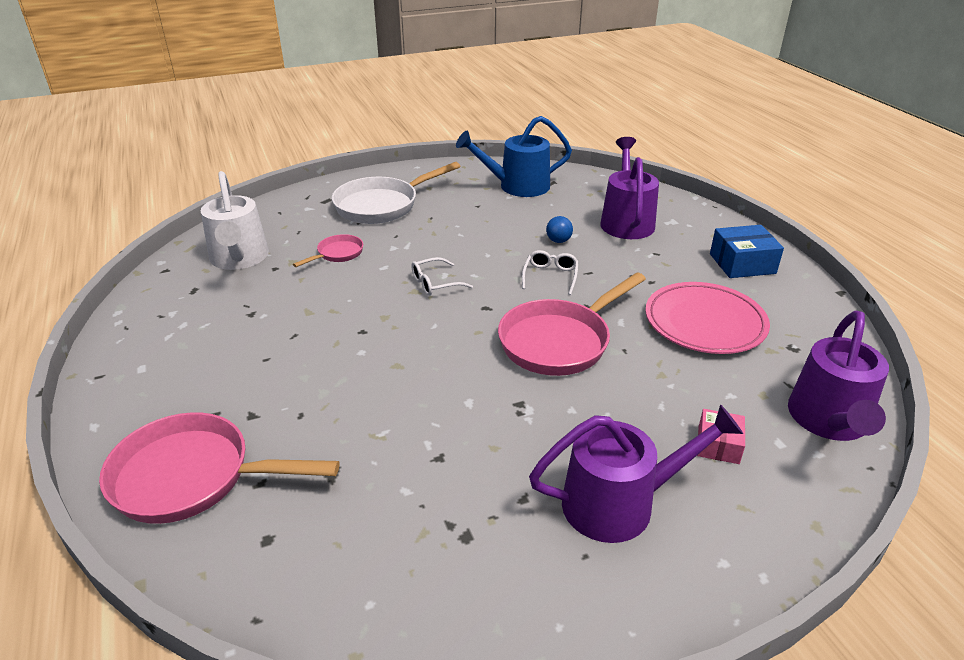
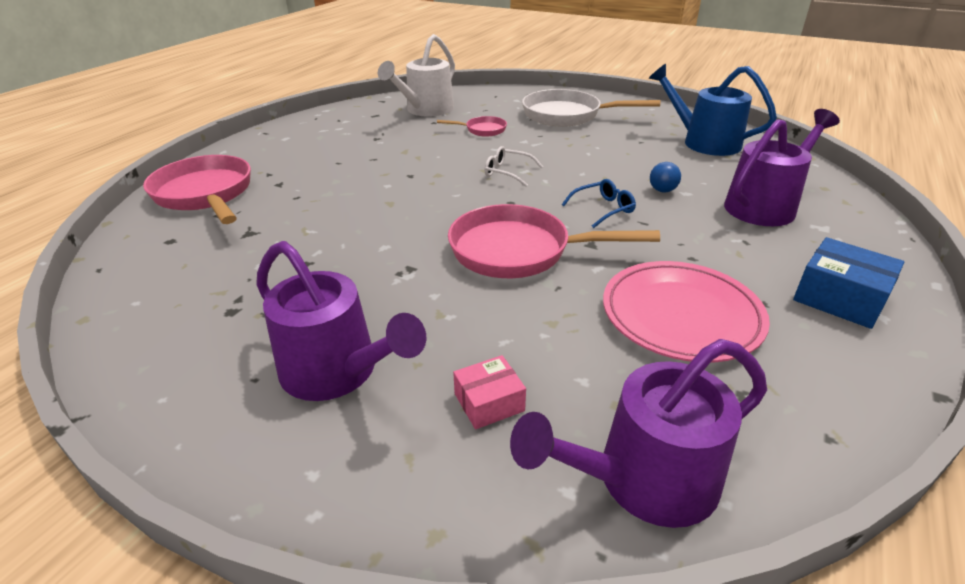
camera: 50 degrees right, 0 degrees up
white glasses [522,250,579,295] -> blue glasses [562,179,636,228]

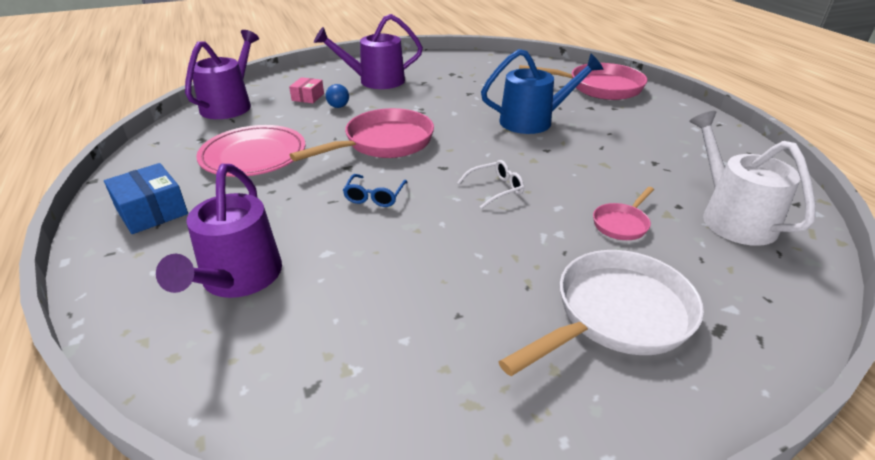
camera: 130 degrees right, 0 degrees up
blue watering can [649,64,777,156] -> blue watering can moved to [481,49,603,134]
blue ball [650,162,681,192] -> blue ball moved to [326,84,349,108]
blue box [793,237,904,329] -> blue box turned 60 degrees clockwise [104,163,188,234]

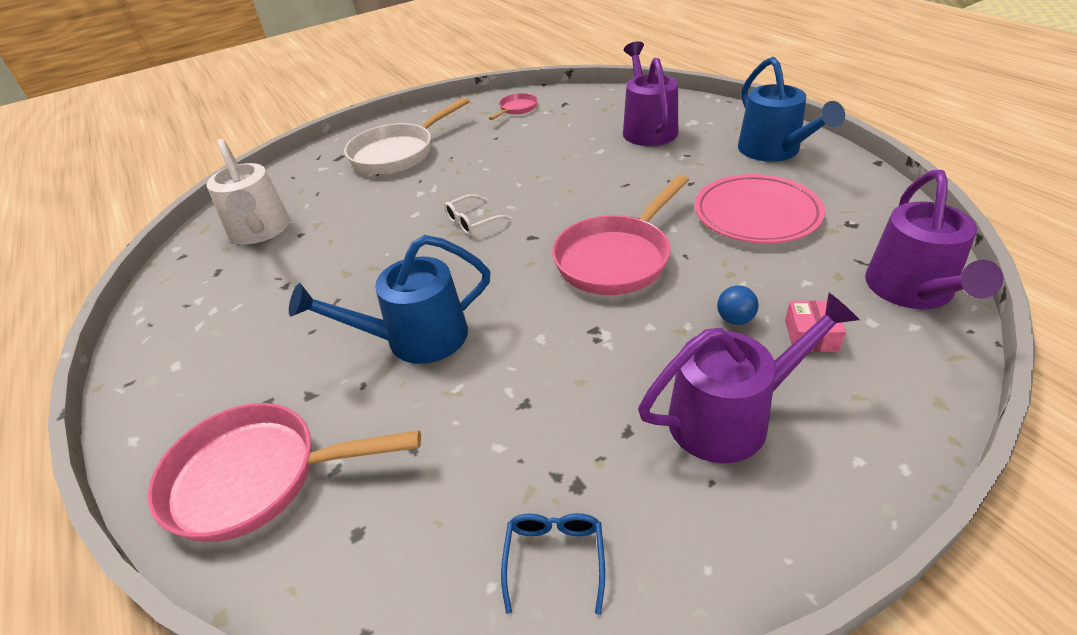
camera: 175 degrees right, 5 degrees up
blue box [104,163,188,234] -> blue watering can [738,57,845,162]
blue glasses [343,174,408,207] -> blue glasses moved to [501,513,605,615]
pink pan [593,187,654,240] -> pink pan moved to [489,93,538,120]

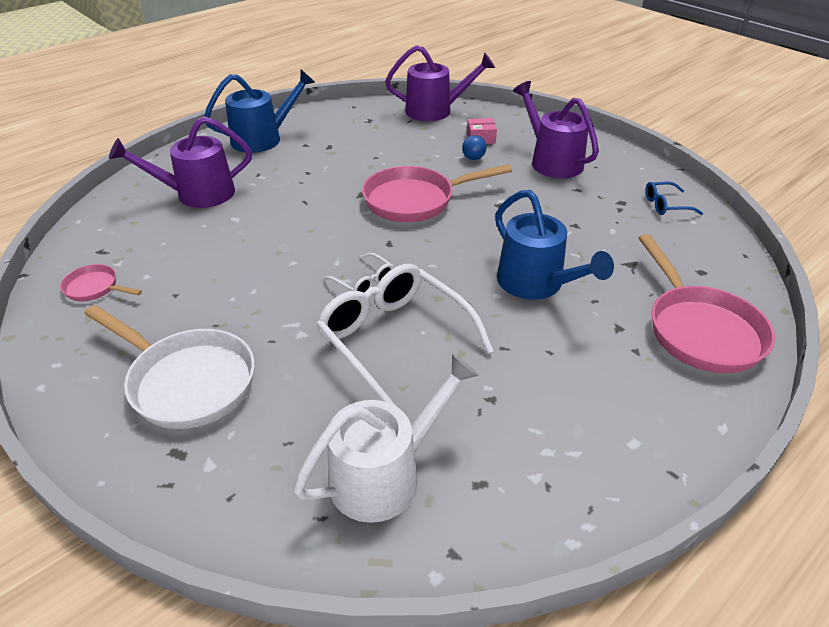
camera: 105 degrees left, 0 degrees up
pink pan [552,175,689,295] -> pink pan turned 135 degrees clockwise [362,164,512,222]
pink plate [694,174,825,244] -> none
none -> white glasses [316,264,494,407]

